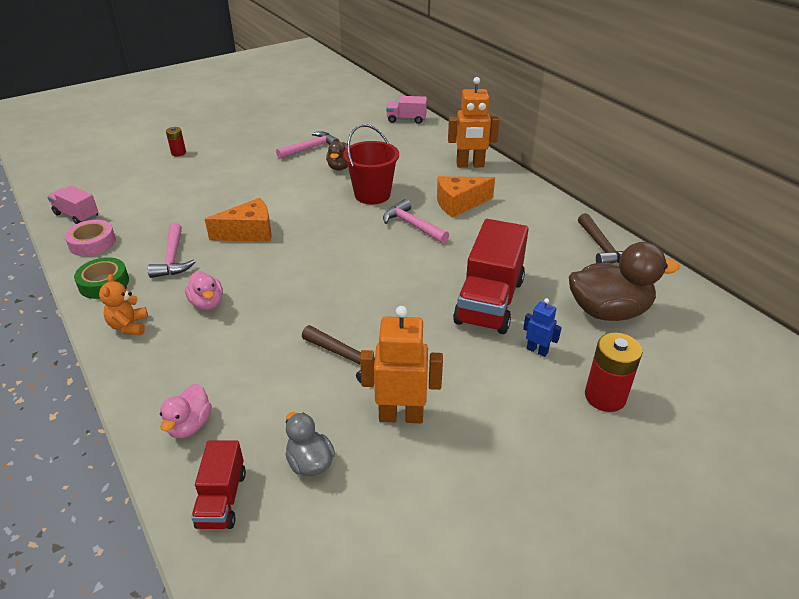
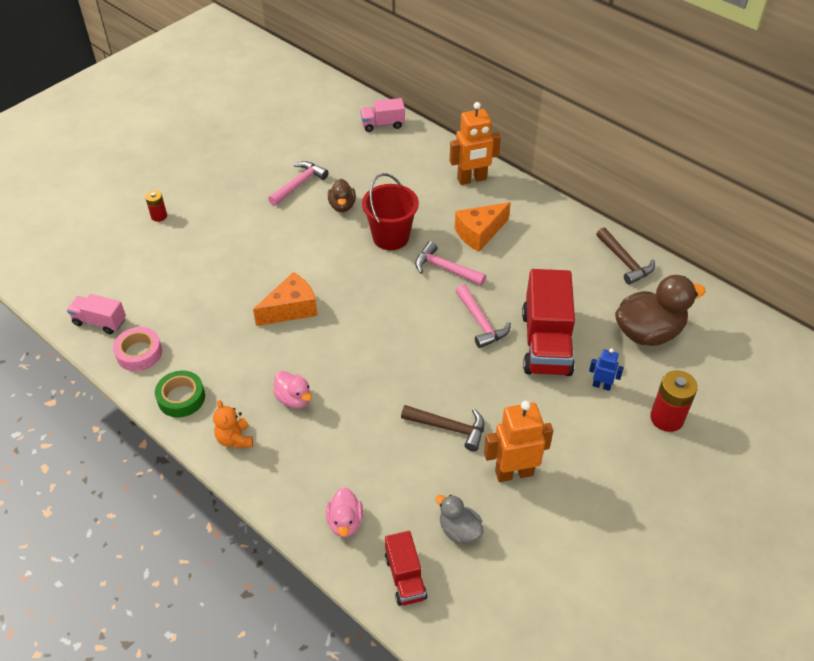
camera: 15 degrees left, 10 degrees up
pink hammer [148,223,195,278] -> pink hammer moved to [456,285,511,348]

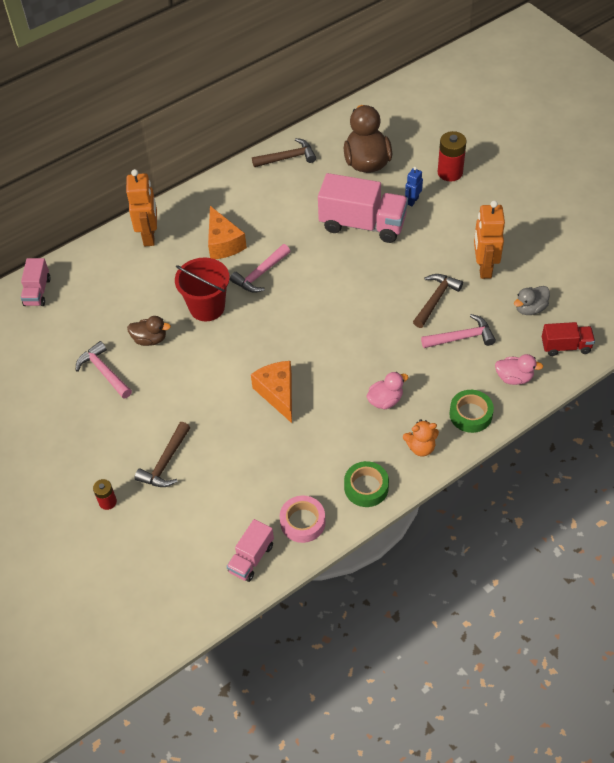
camera: 75 degrees left, 5 degrees up
pink hammer [456,285,511,348] -> pink hammer moved to [421,314,496,348]
red truck [522,269,575,376] -> pink truck [318,173,408,243]
none -> brown hammer [134,422,191,487]
none -> green tape [449,390,494,433]

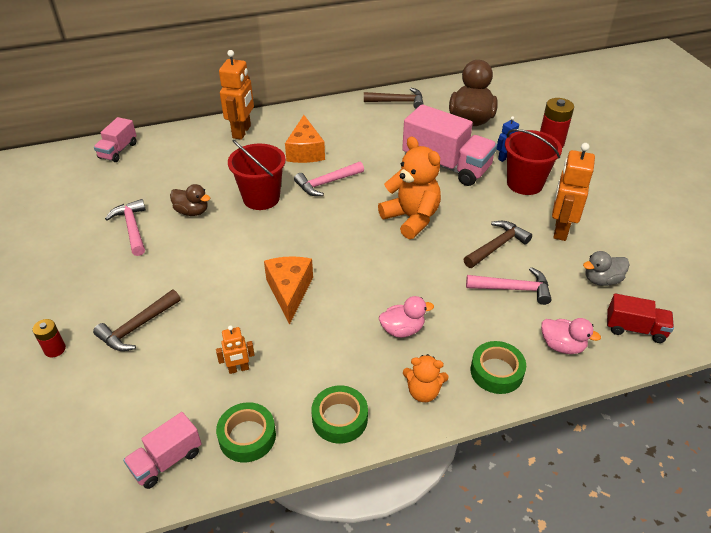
camera: 15 degrees right, 10 degrees down
pink tape [280,496,325,543] -> green tape [216,402,276,463]
none -> orange robot [216,325,255,374]
none -> orange teddy bear [378,137,441,239]
none -> red bucket [505,129,562,195]

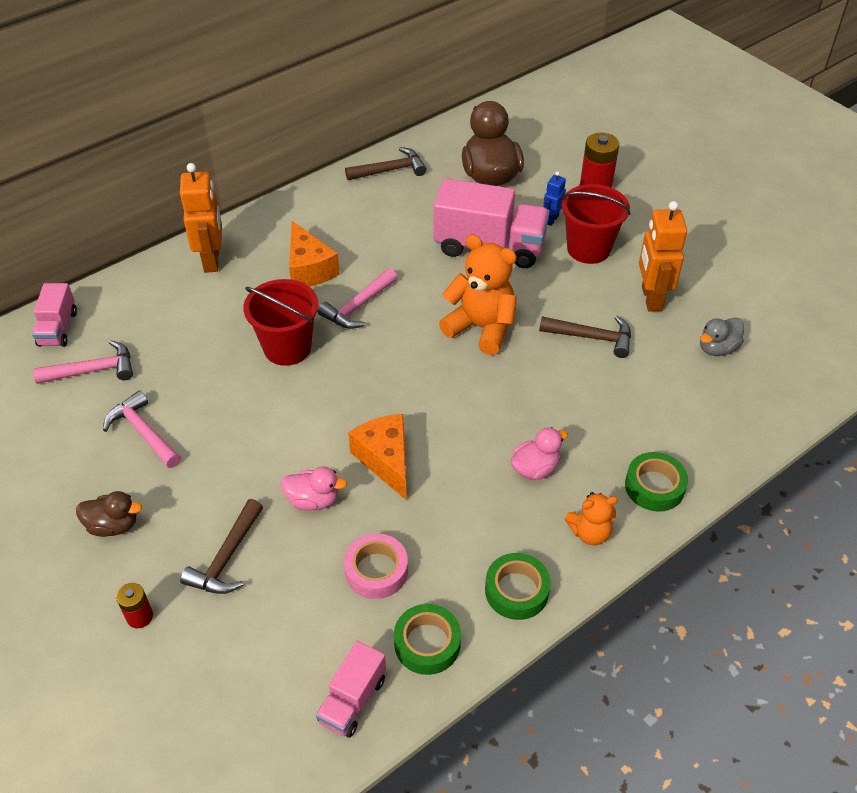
camera: 20 degrees left, 5 degrees up
brown duck [170,184,210,216] -> brown duck moved to [76,491,142,537]
orange robot [216,325,255,374] -> pink tape [344,533,408,599]
brown hammer [464,221,532,268] -> brown hammer turned 75 degrees clockwise [539,316,631,358]
pink hammer [466,267,552,305] -> pink hammer moved to [33,340,133,384]
pink duck [541,318,601,354] -> pink duck moved to [281,466,347,511]
red truck [607,293,674,343] -> none

